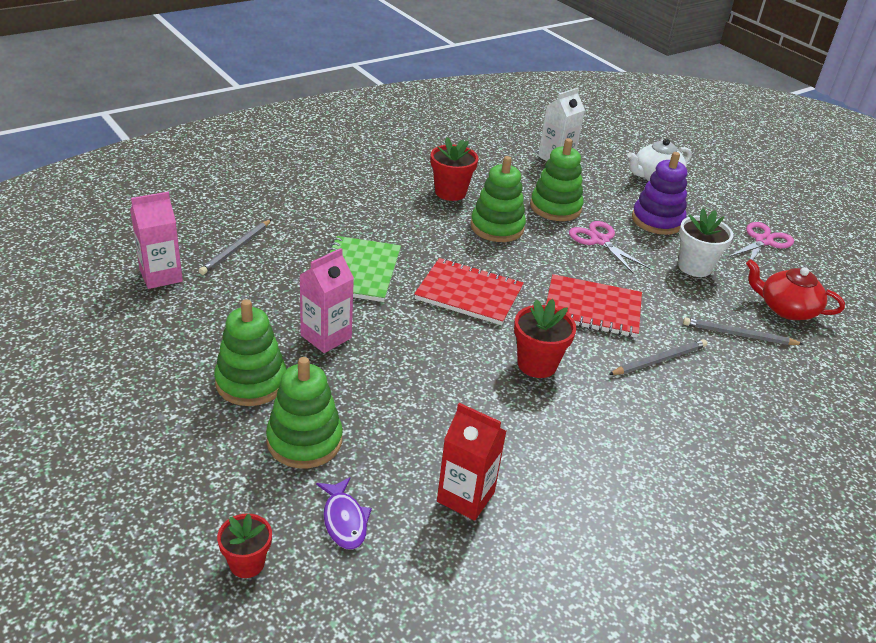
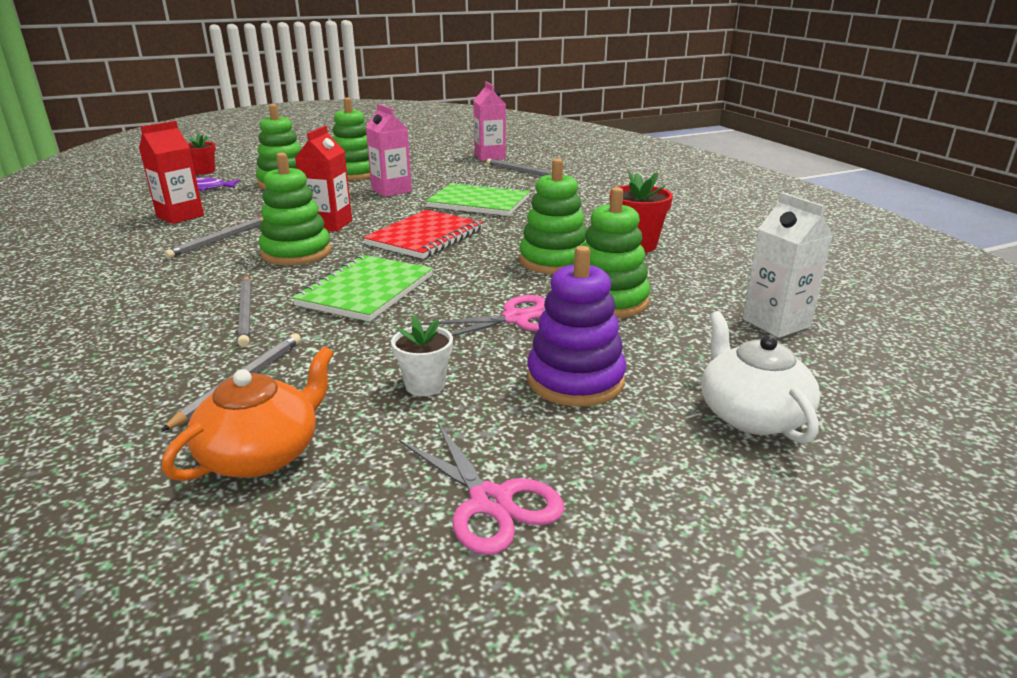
camera: 105 degrees right, 10 degrees down
red flower pot [514,299,576,378] -> green stacking toy [259,153,331,265]
red notebook [546,274,642,338] -> green notebook [292,255,433,322]
white flower pot [678,208,733,277] -> white flower pot [391,316,453,396], size x0.67
red teapot [746,259,845,320] -> orange teapot [162,346,334,481]
none -> grey pencil [164,217,263,258]
none -> red carton [295,126,352,232]

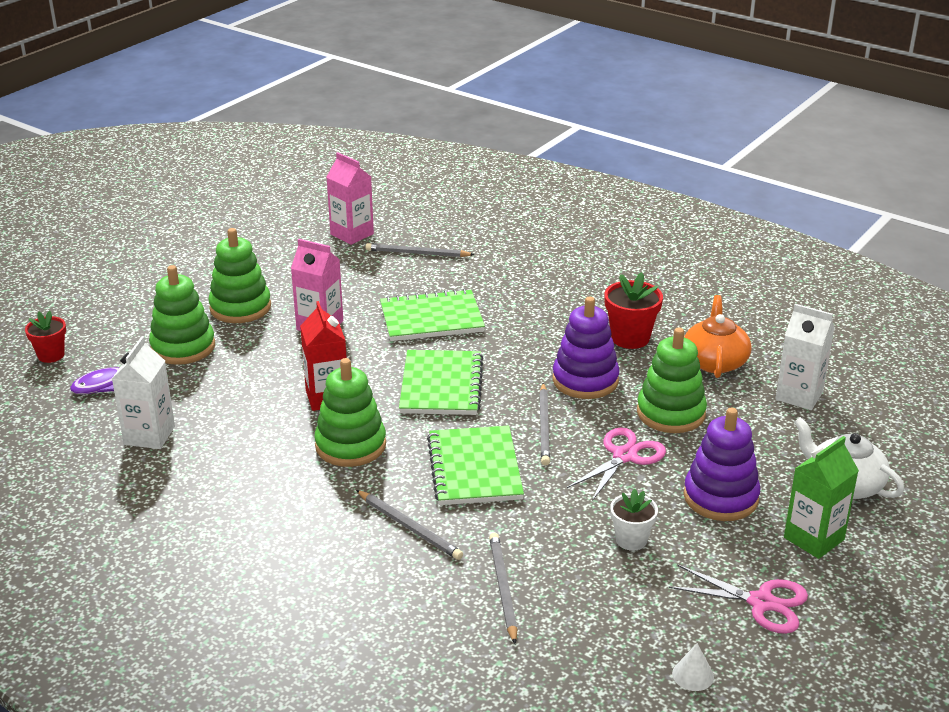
camera: 30 degrees left, 5 degrees up
red carton [139,121,204,224] -> white carton [112,336,175,449]
orange teapot [162,346,334,481] -> orange teapot moved to [684,295,752,378]
grey pencil [164,217,263,258] -> grey pencil moved to [539,383,550,466]
red notebook [363,210,483,259] -> green notebook [399,350,484,415]
green stacking toy [519,158,587,274] -> purple stacking toy [552,297,619,399]
none -> white cone [672,643,714,691]
none -> green carton [784,436,859,559]

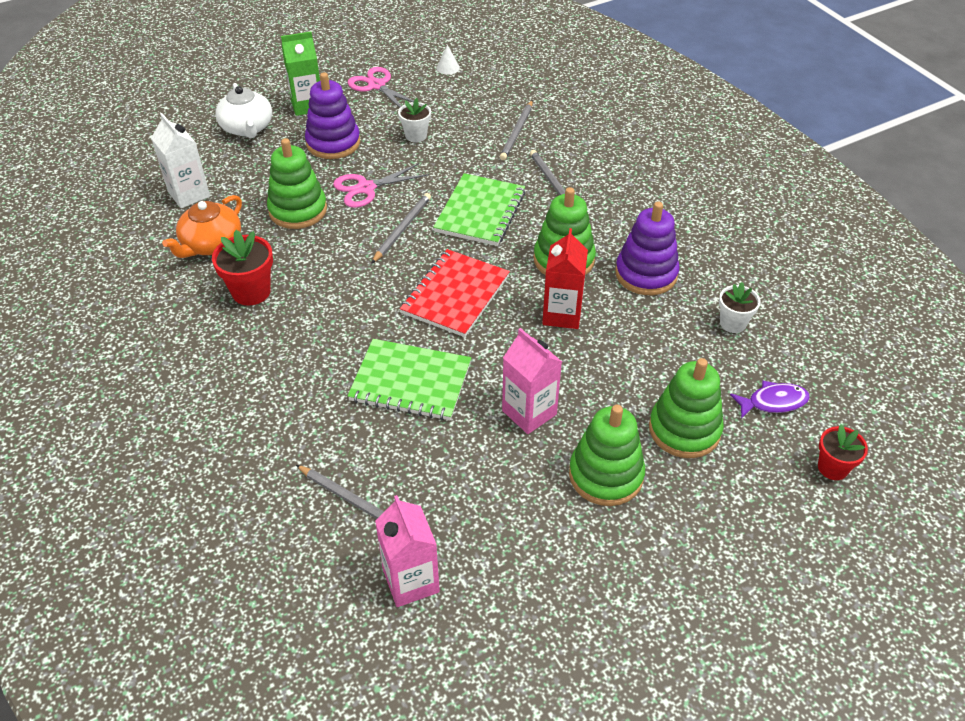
camera: 155 degrees left, 15 degrees up
white carton [112,336,175,449] -> white flower pot [719,282,761,333]
green notebook [399,350,484,415] -> red notebook [400,249,510,337]
purple stacking toy [552,297,619,399] -> purple stacking toy moved to [615,202,680,295]

